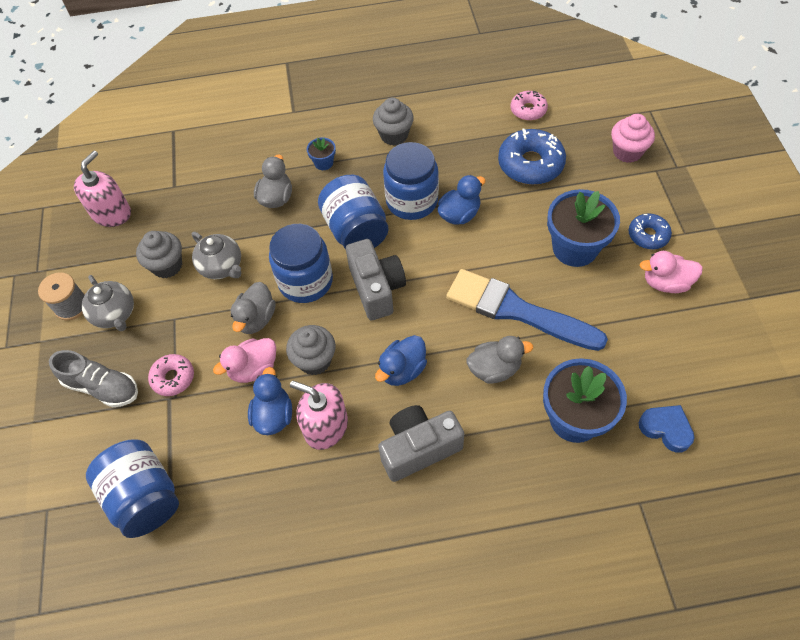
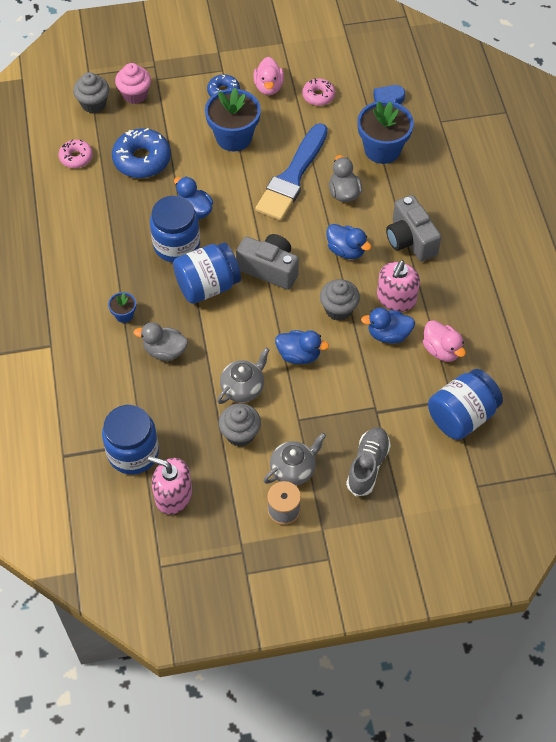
camera: 95 degrees left, 0 degrees up
pink donut [148,354,194,396] -> pink donut moved to [302,78,335,106]
pink duck [213,338,276,383] -> pink duck moved to [423,320,466,362]
grey duck [231,282,275,334] -> blue duck [275,330,329,364]
blue jar [269,224,333,303] -> blue jar moved to [102,405,159,474]
grey camera [346,239,406,320] -> grey camera turned 45 degrees clockwise [236,234,299,290]
grey cupcake [373,98,414,146] -> grey cupcake moved to [73,72,109,113]

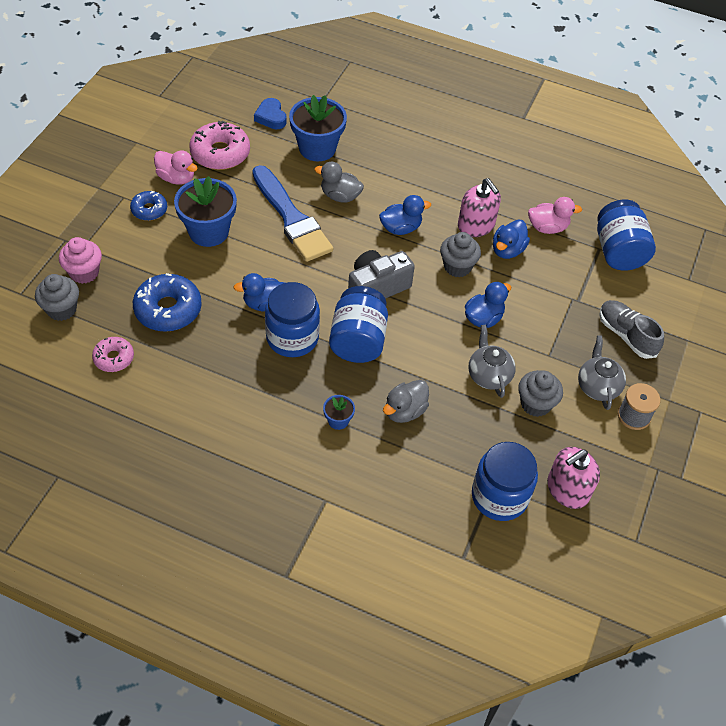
camera: 60 degrees left, 5 degrees down
pink donut [302,78,335,106] -> pink donut [189,121,250,170], size x1.72
grey camera [386,195,441,262] -> none

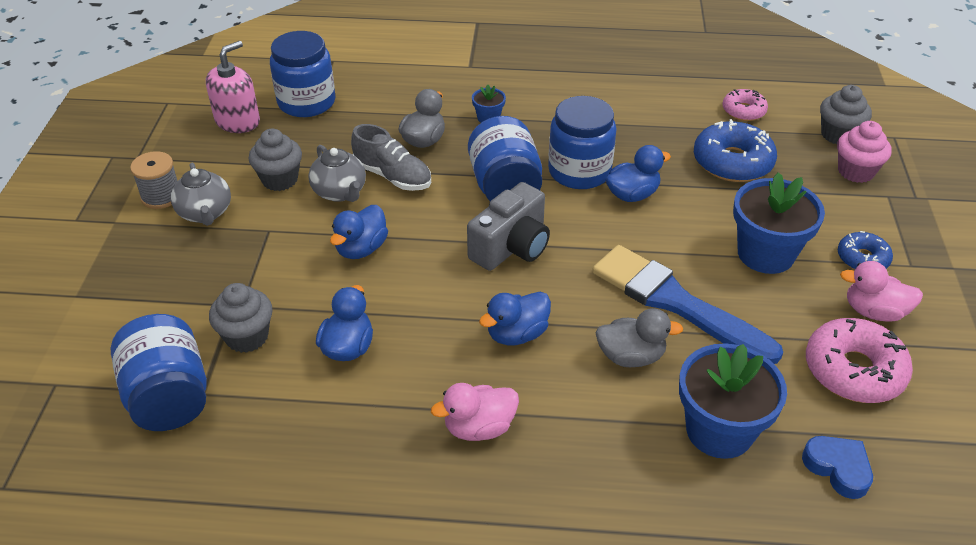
camera: 165 degrees right, 10 degrees down
grey cupcake [440,232,481,277] -> grey cupcake moved to [209,283,272,353]
pink soap dispenser [458,178,501,237] -> none
pink duck [528,197,582,234] -> pink duck moved to [431,383,519,441]
grey shoe [599,300,664,359] -> grey shoe moved to [351,124,431,191]

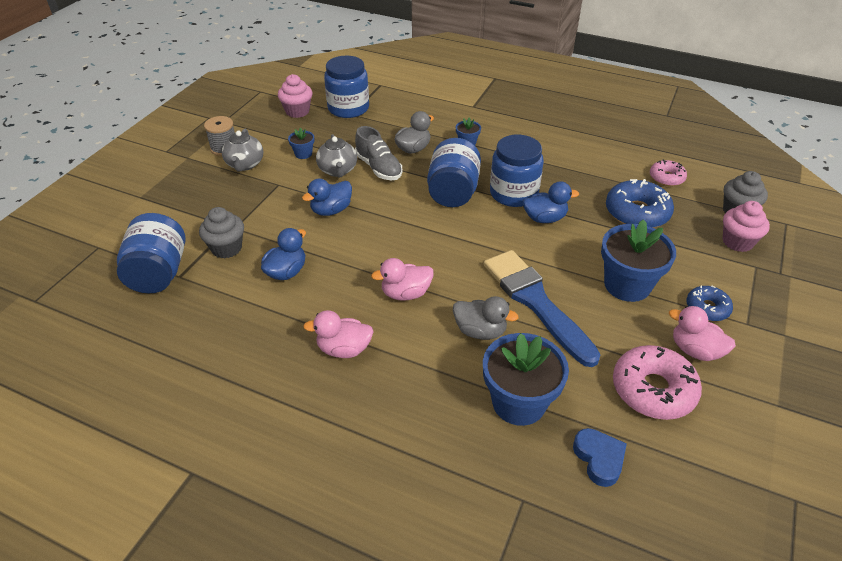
camera: 20 degrees right, 0 degrees up
pink soap dispenser [206,41,260,133] -> pink cupcake [278,74,312,118]
grey cupcake [249,129,302,191] -> blue flower pot [288,127,314,159]
grey camera [467,182,550,271] -> none
blue duck [479,292,551,345] -> pink duck [371,258,434,301]

